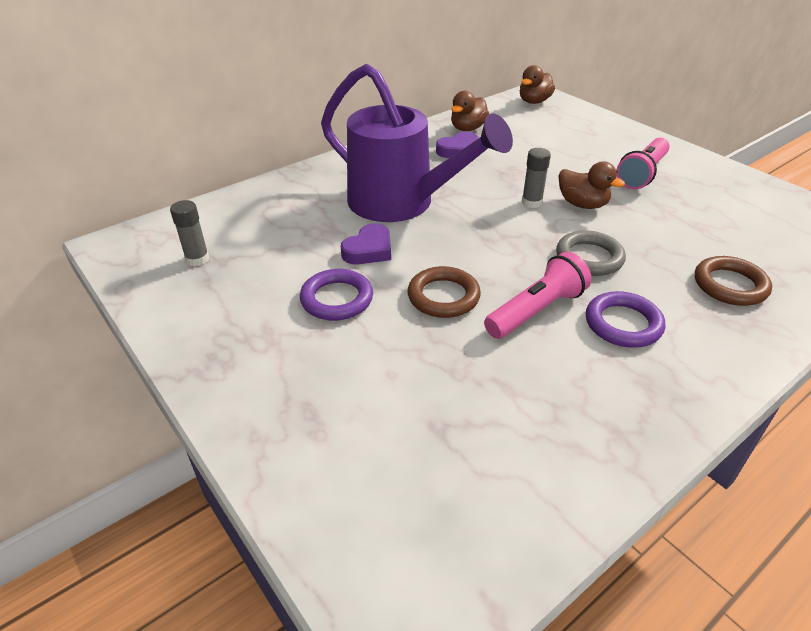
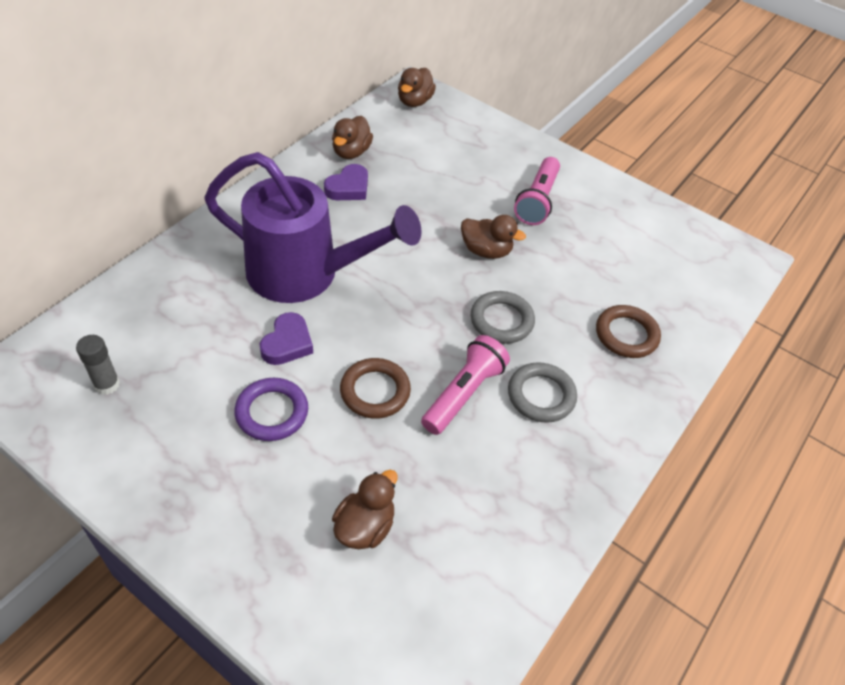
camera: 20 degrees left, 10 degrees up
grey glue stick [522,148,551,208] -> none
purple ring [586,291,665,348] -> grey ring [508,362,577,423]
none -> brown duck [332,470,398,549]

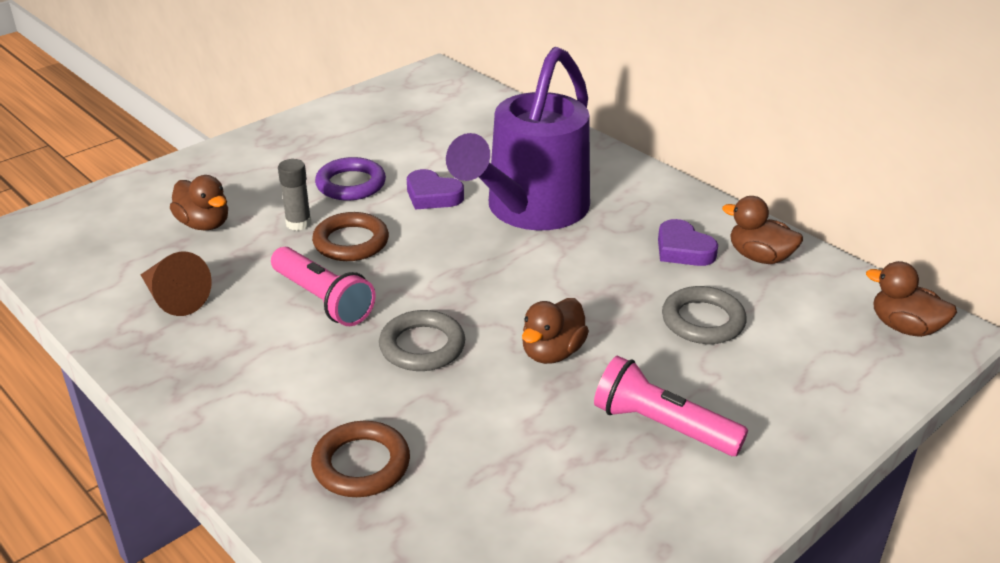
camera: 105 degrees right, 15 degrees down
grey glue stick [76,335,120,395] -> grey glue stick moved to [278,159,312,231]
grey ring [508,362,577,423] -> grey ring moved to [662,286,747,344]
none -> brown cone [140,252,212,316]

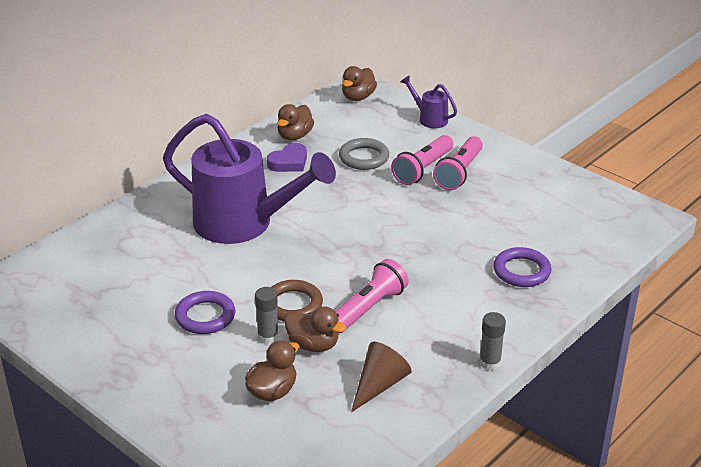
camera: 95 degrees left, 0 degrees up
brown ring [311,421,410,497] -> purple ring [493,247,551,287]
grey ring [379,310,465,371] -> none
purple heart [407,169,464,210] -> none
brown duck [522,298,589,364] -> brown duck moved to [284,306,346,352]
none -> pink flashlight [391,135,453,185]
none -> purple watering can [401,75,457,128]
none -> grey glue stick [479,312,506,370]

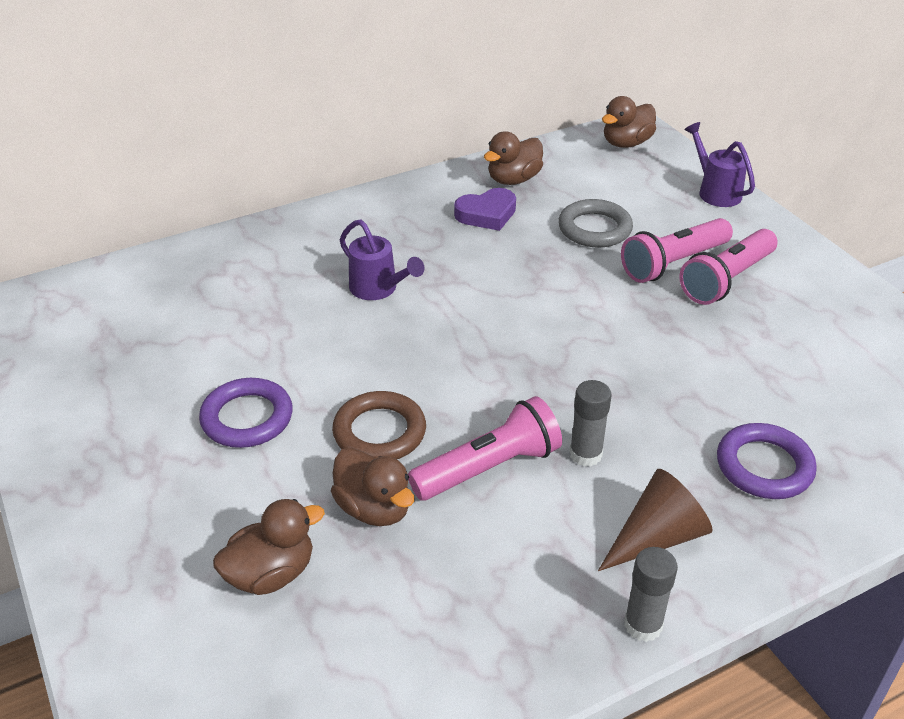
camera: 20 degrees right, 5 degrees up
purple watering can [163,114,336,244] -> purple watering can [340,219,425,300], size x0.42
grey glue stick [255,287,279,344] -> grey glue stick moved to [569,380,612,467]
brown cone [351,342,412,413] -> brown cone moved to [598,469,713,571]

